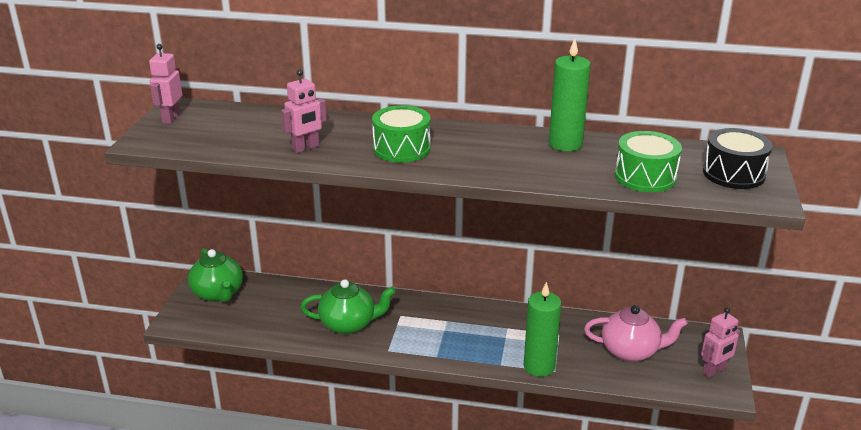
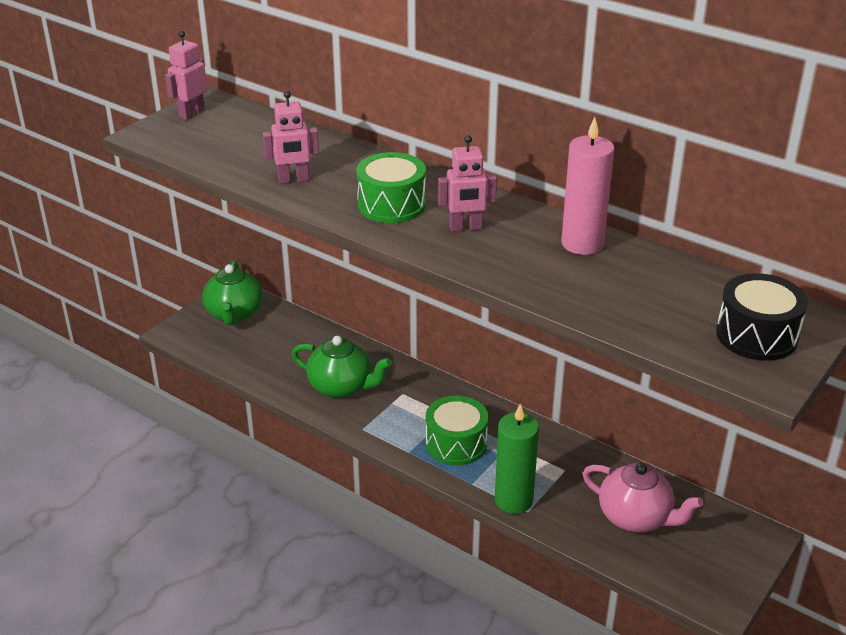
camera: 25 degrees right, 5 degrees up
green candle [549,39,591,151] -> pink candle [561,117,615,255]
green drum [615,131,682,192] -> green drum moved to [426,396,488,465]
pink robot [701,308,740,377] -> pink robot moved to [438,135,497,232]

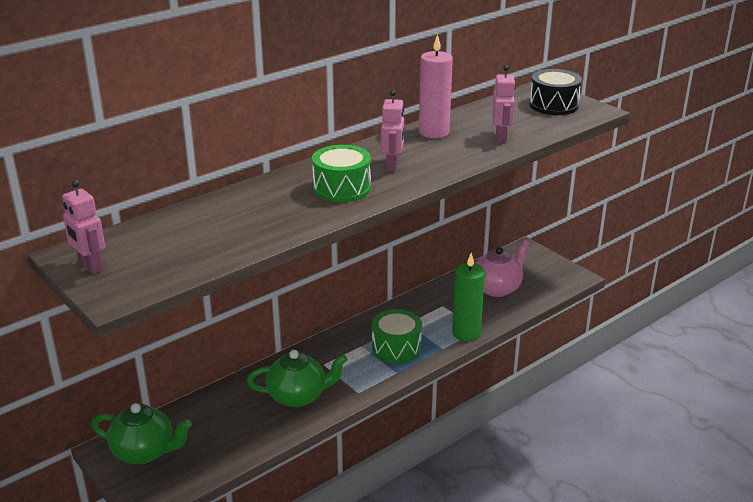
camera: 75 degrees left, 5 degrees down
pink robot [263,91,319,184] -> pink robot moved to [492,65,516,143]
green teapot [292,336,392,398] -> green teapot turned 45 degrees clockwise [247,350,348,407]

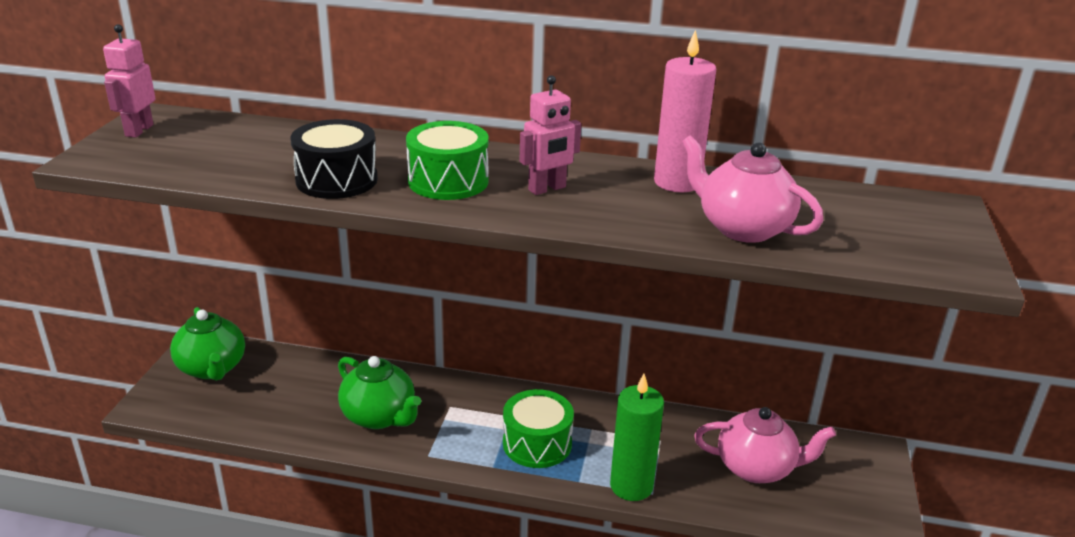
camera: 50 degrees right, 0 degrees up
pink robot [492,65,516,143] -> pink teapot [682,135,823,243]
black drum [529,69,582,115] -> black drum moved to [291,119,378,199]

